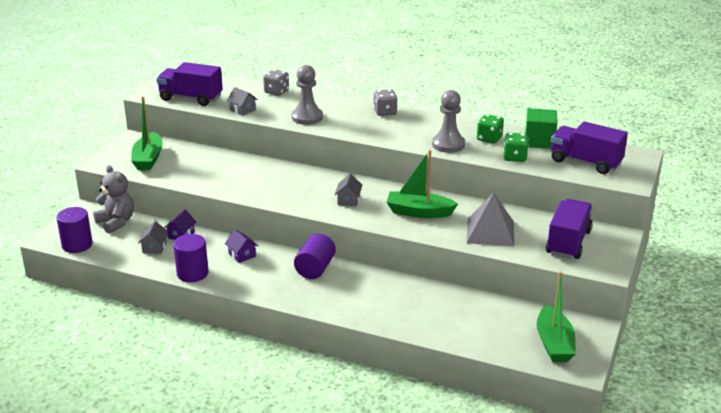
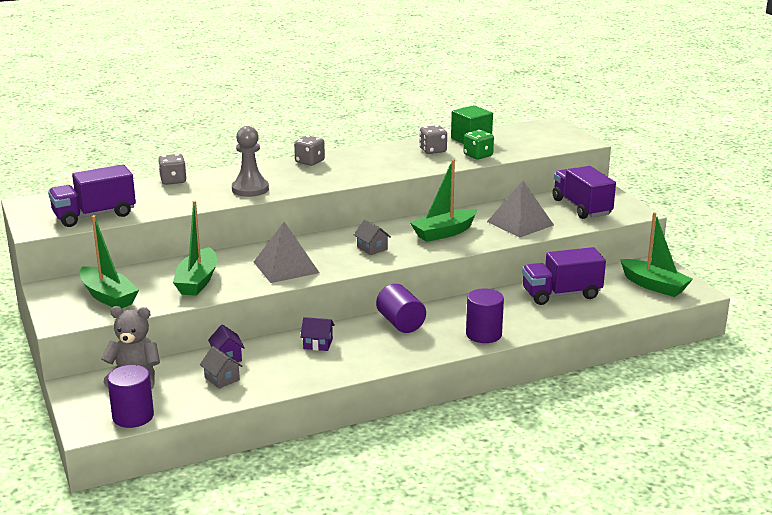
camera: 45 degrees left, 5 degrees down
purple cylinder [173,234,209,282] -> purple cylinder moved to [466,288,504,343]
grey house [227,87,258,116] -> none
grey pawn [432,90,465,153] -> none
green dice [477,114,504,143] -> grey dice [419,125,447,154]
purple truck [551,121,628,174] -> purple truck moved to [522,247,606,305]
none -> green boat [173,201,217,296]
none -> grey pyramid [254,222,319,283]

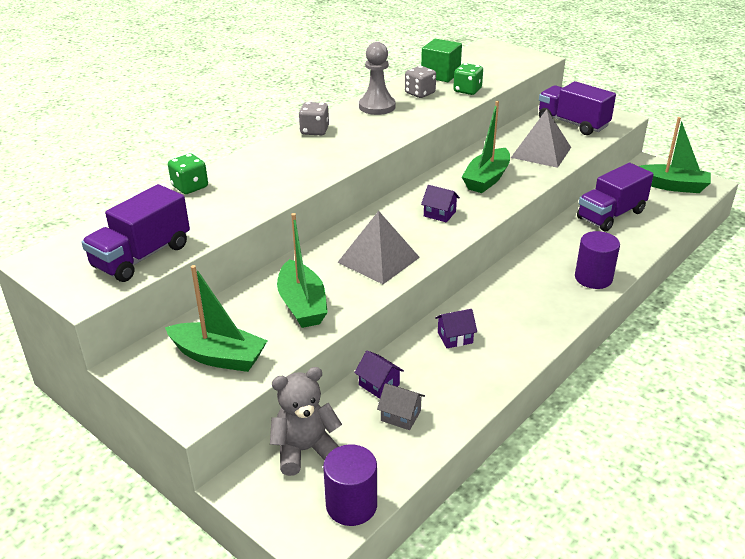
camera: 25 degrees left, 10 degrees up
grey dice [158,154,187,185] -> green dice [168,153,208,194]
grey pawn [232,126,269,197] -> grey pawn moved to [359,42,396,115]
grey house [354,219,391,255] -> purple house [421,185,460,222]
purple cylinder [376,284,426,333] -> none

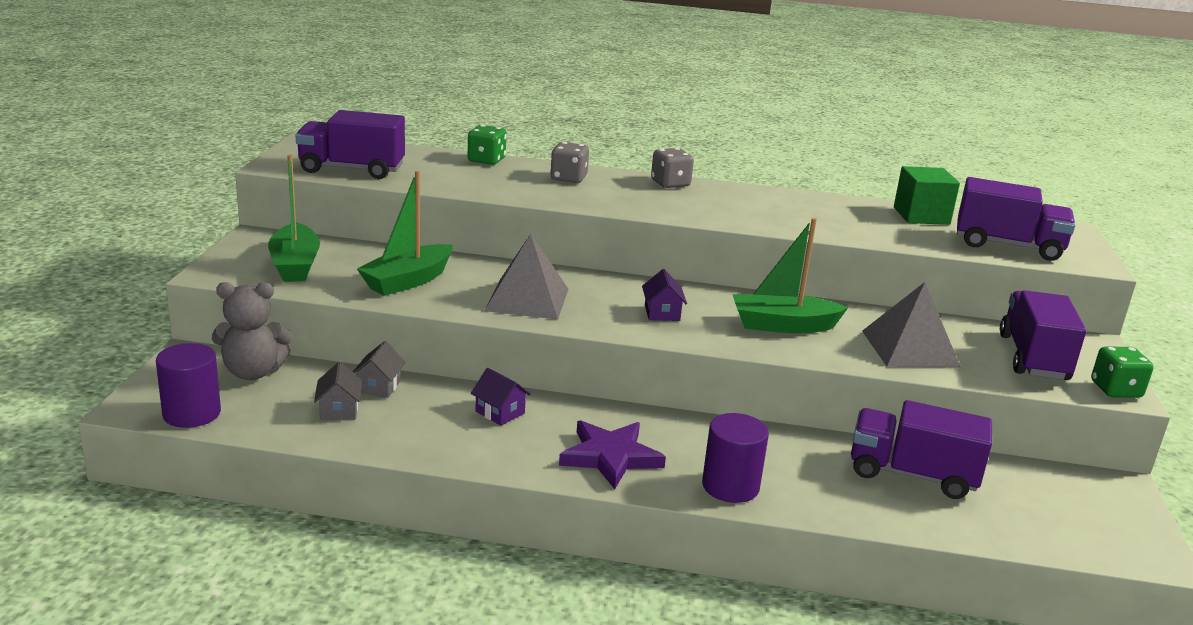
camera: 55 degrees right, 10 degrees down
grey teddy bear [270,367,342,476] -> grey teddy bear turned 135 degrees clockwise [212,282,293,380]
purple house [354,350,404,399] -> grey house [353,341,406,398]
grey pawn [359,42,396,115] -> none
grey dice [405,66,436,98] -> grey dice moved to [550,142,589,183]
green dice [453,63,483,95] -> green dice moved to [1091,346,1154,398]
green boat [639,117,711,193] -> none
none -> purple star [559,420,666,489]
none -> purple truck [957,177,1075,261]

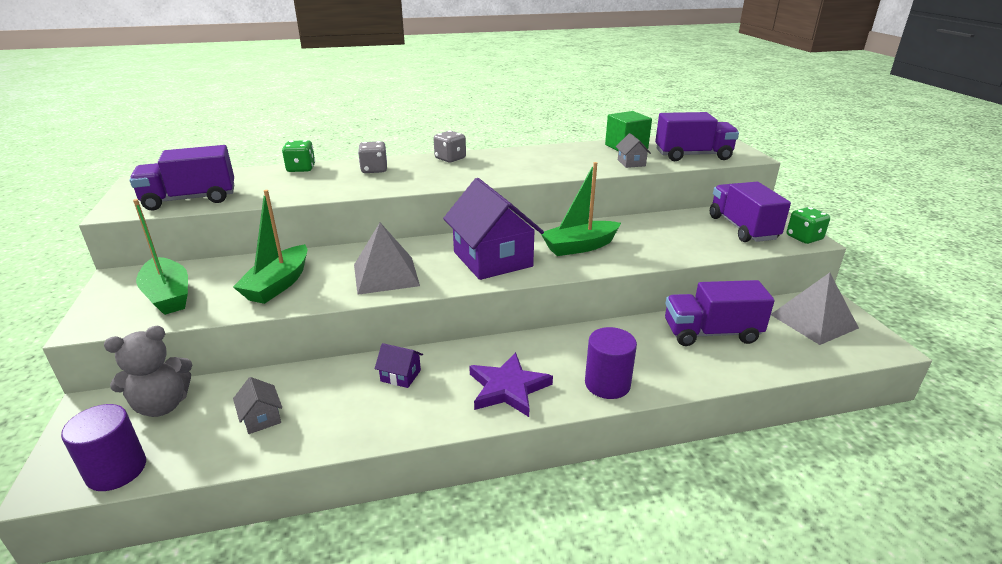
camera: 20 degrees left, 5 degrees up
grey house [353,341,406,398] -> grey house moved to [616,133,651,168]
purple house [642,269,687,321] -> purple house [443,178,544,280], size x2.37
grey pyramid [862,282,961,367] -> grey pyramid moved to [771,273,859,345]

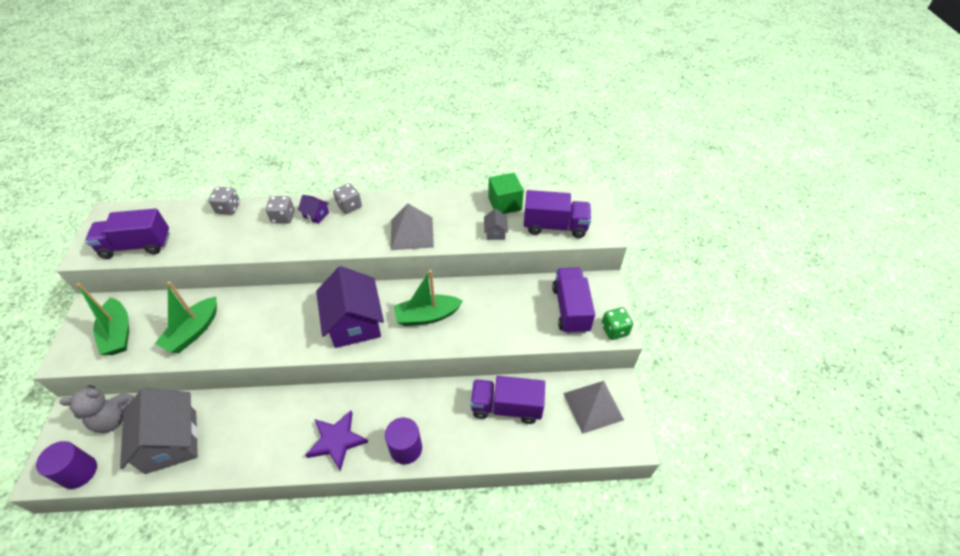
camera: 10 degrees right, 20 degrees up
grey house [233,377,282,434] -> grey house [120,388,198,474], size x2.37
green dice [282,140,315,172] -> grey dice [208,187,240,215]
grey pyramid [354,223,420,295] -> grey pyramid moved to [391,204,434,250]
purple house [375,343,423,388] -> purple house moved to [298,195,329,224]

